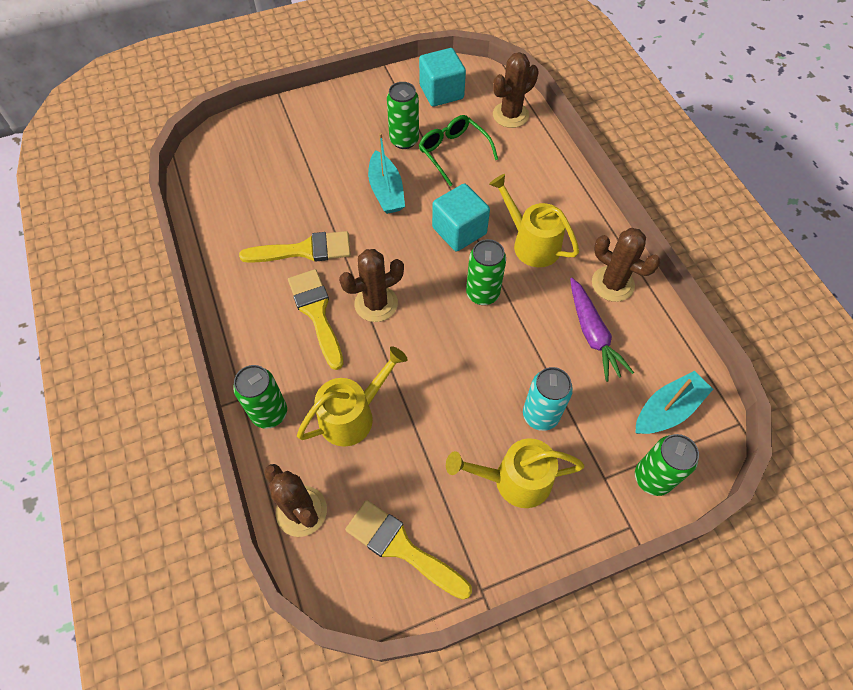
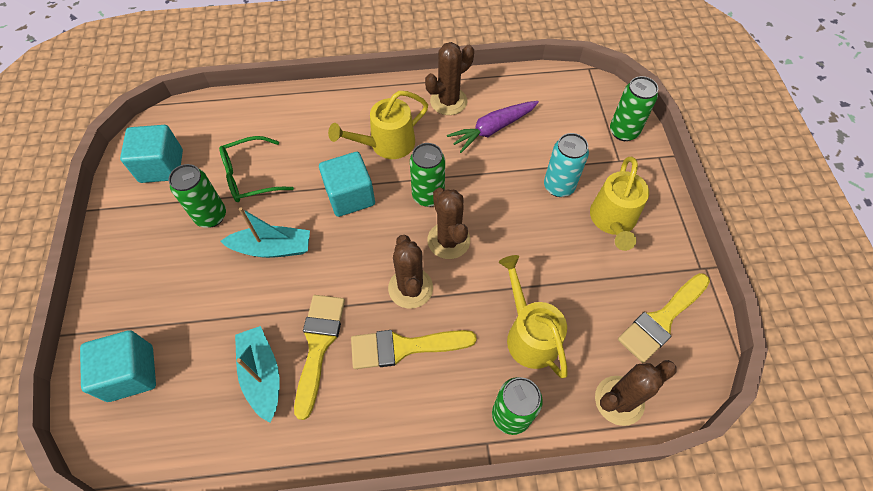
camera: 75 degrees left, 0 degrees up
brown cactus [493,52,539,128] -> brown cactus moved to [427,187,470,259]
purple carrot [570,278,634,382] -> purple carrot turned 150 degrees clockwise [447,101,539,153]
turquoise boat [635,371,713,434] -> turquoise boat moved to [235,326,280,423]
none -> turquoise cube [80,330,156,402]

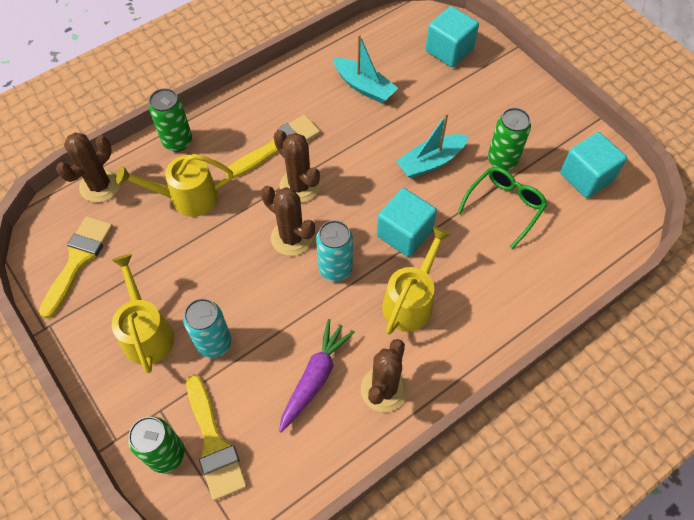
camera: 150 degrees right, 0 degrees up
yellow brush [294,295,345,420] -> yellow brush moved to [186,375,247,501]
green can [410,143,445,207] -> turquoise can [316,220,353,282]
yellow watering can [499,255,568,378] -> yellow watering can turned 135 degrees clockwise [116,154,233,217]

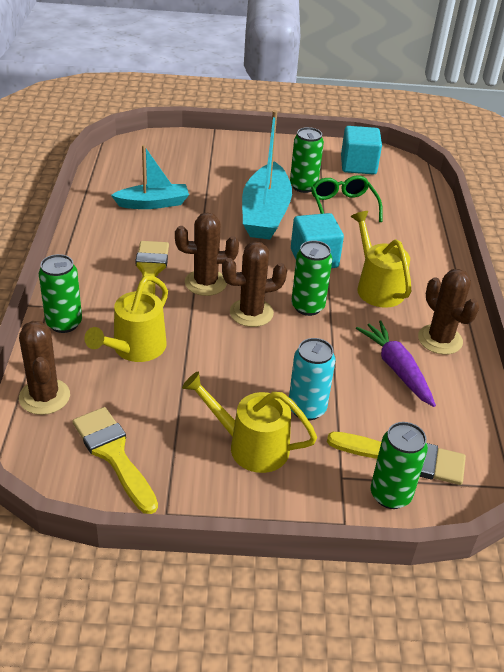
camera: 55 degrees left, 20 degrees down
turquoise can [316,220,353,282] -> green can [291,240,332,316]
turquoise boat [396,113,469,178] -> turquoise boat [242,110,292,240], size x1.60
turquoise cube [426,6,479,67] -> none

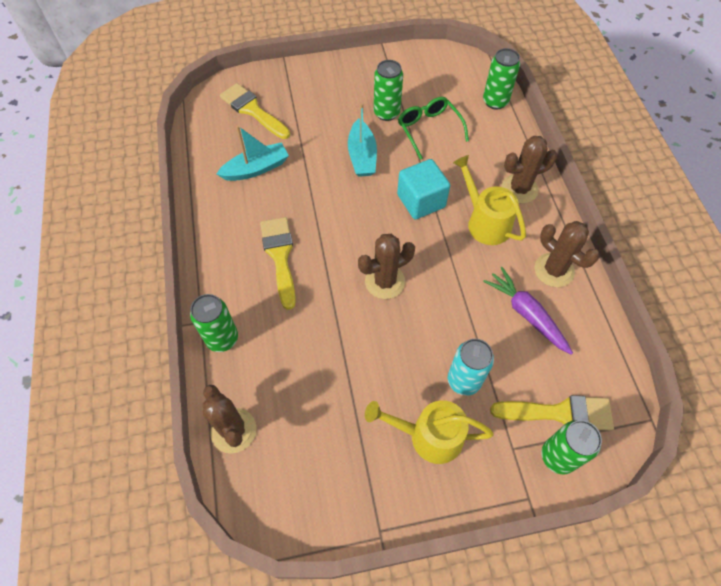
camera: 10 degrees left, 20 degrees up
yellow brush [72,407,158,514] -> yellow brush moved to [220,83,290,139]
yellow watering can [85,275,168,362] -> none
brown cactus [175,212,239,296] -> brown cactus moved to [501,136,557,204]
turquoise boat [242,110,292,240] -> turquoise boat [348,103,377,177], size x0.63
green can [291,240,332,316] -> green can moved to [483,48,520,110]
turquoise cube [341,126,382,174] -> none

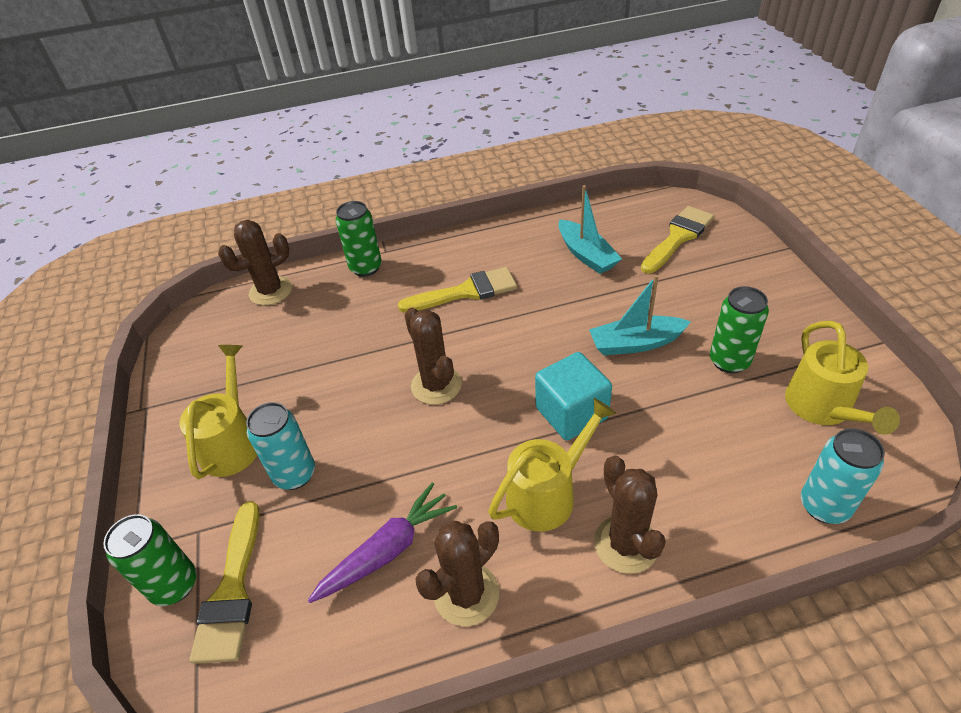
camera: 90 degrees right, 15 degrees down
green glasses [398,97,469,160] -> none
green can [483,48,520,110] -> turquoise can [801,428,885,524]
none -> yellow watering can [785,321,900,435]

